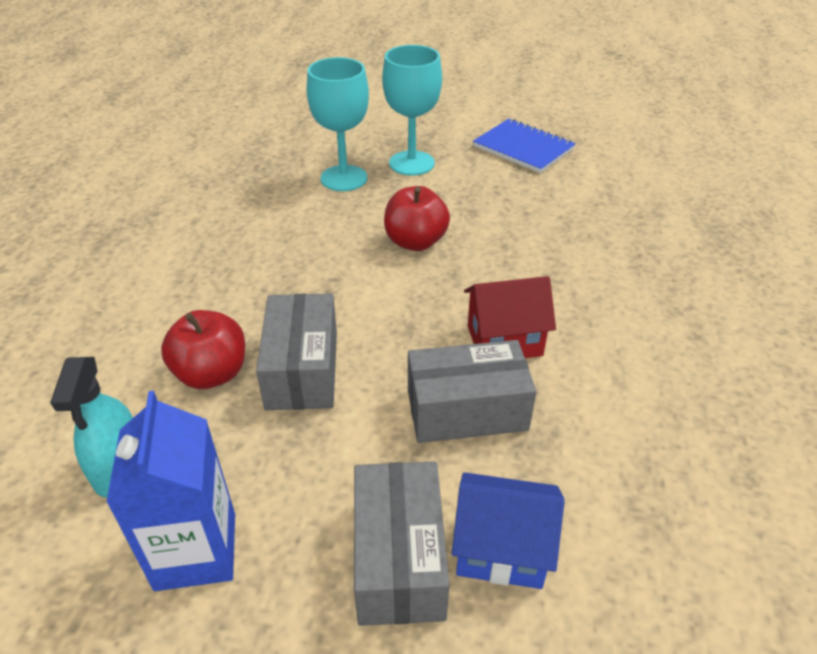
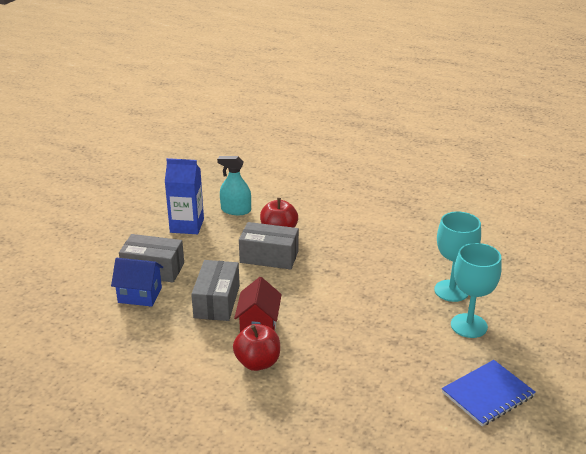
camera: 105 degrees right, 10 degrees down
red apple [384,186,450,251] -> red apple moved to [233,324,280,371]
blue house [451,472,565,589] -> blue house turned 75 degrees clockwise [111,258,163,307]

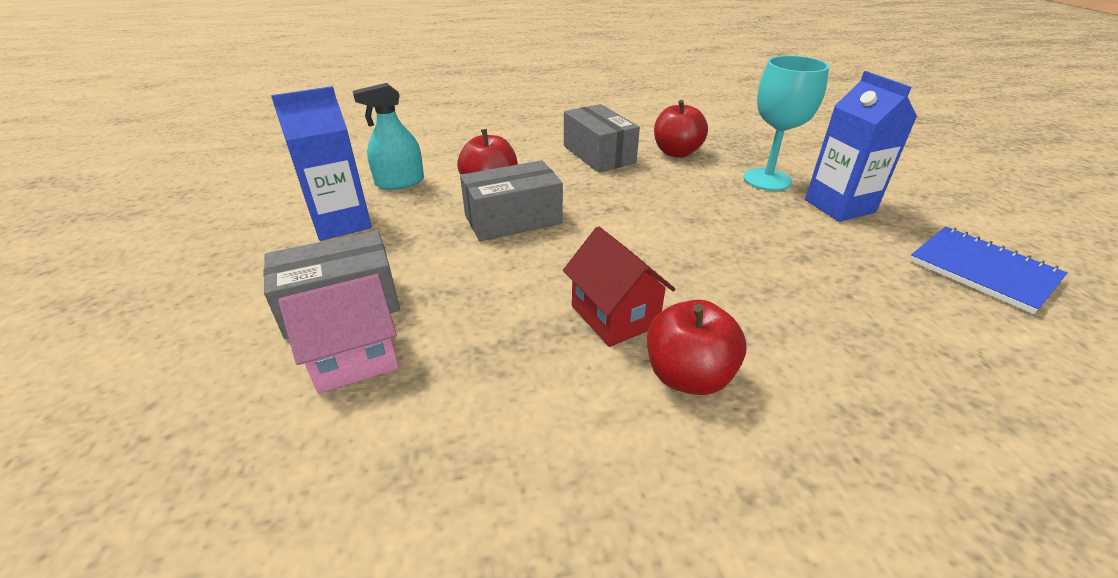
camera: 35 degrees left, 5 degrees up
blue house [111,258,163,307] -> pink house [278,274,399,394]
grey box [191,260,240,321] -> grey box moved to [564,104,640,172]
blue notebook [442,360,536,426] -> blue notebook turned 60 degrees counterclockwise [909,227,1067,314]
turquoise goblet [451,243,502,338] -> blue carton [805,71,917,222]
none -> red apple [654,100,708,158]

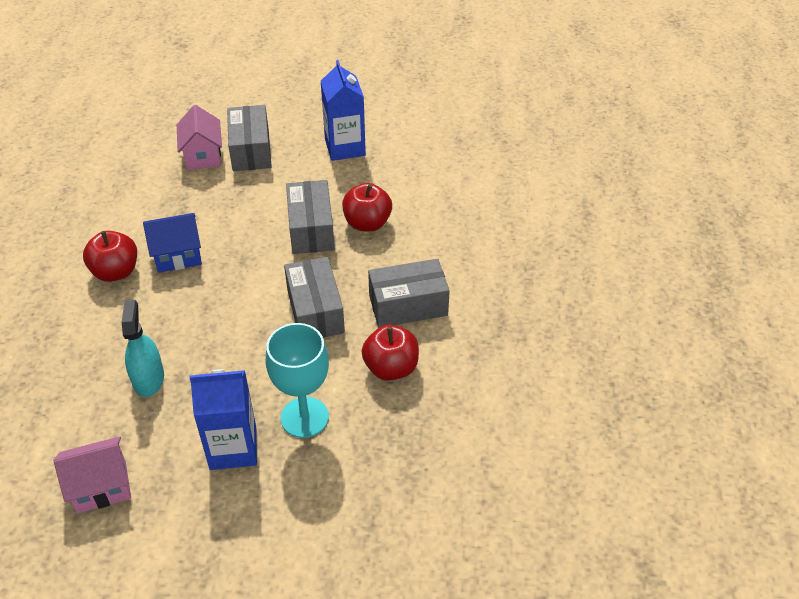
camera: 105 degrees right, 10 degrees up
turquoise spray bottle [353,83,424,190] -> turquoise spray bottle moved to [121,300,164,397]
red house [563,226,675,347] -> blue house [143,213,202,273]
blue notebook [909,227,1067,314] -> pink house [54,436,131,514]
none -> grey box [284,257,345,338]

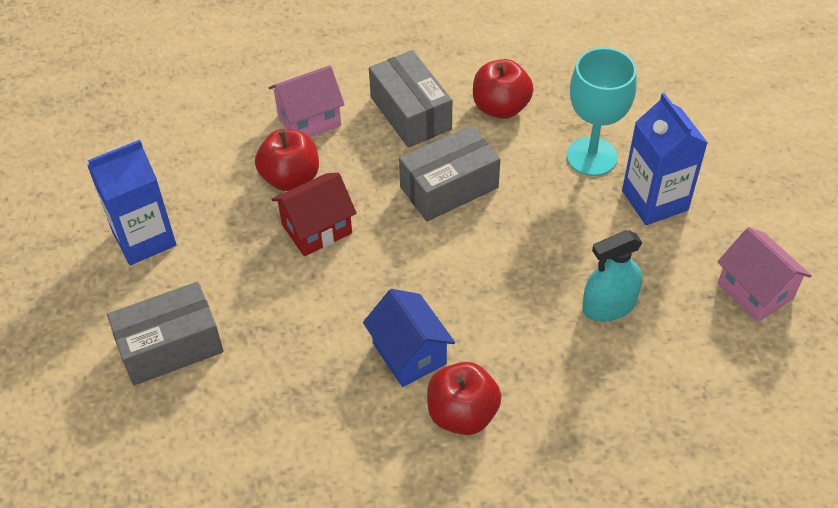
camera: 105 degrees left, 5 degrees up
pink house [177,105,222,170] -> pink house moved to [268,65,345,137]
grey box [286,180,335,254] -> red house [272,172,357,256]

